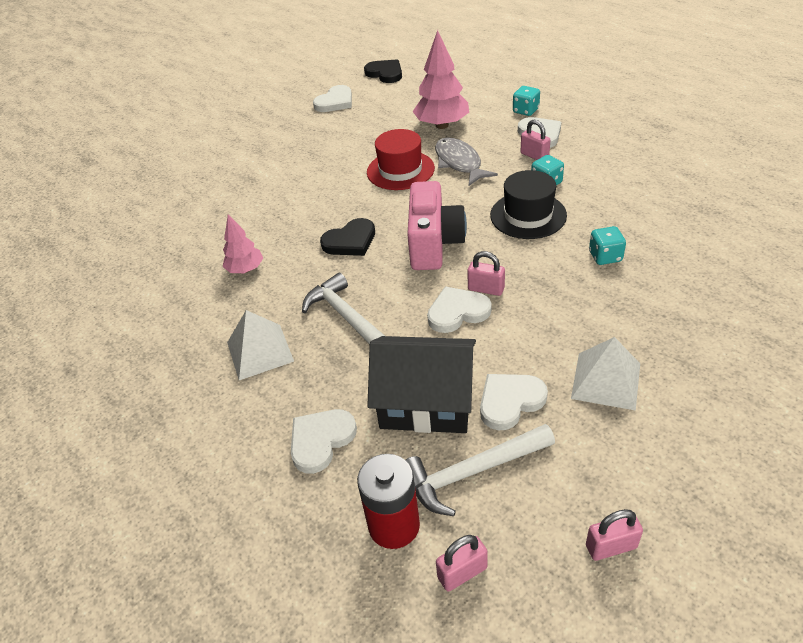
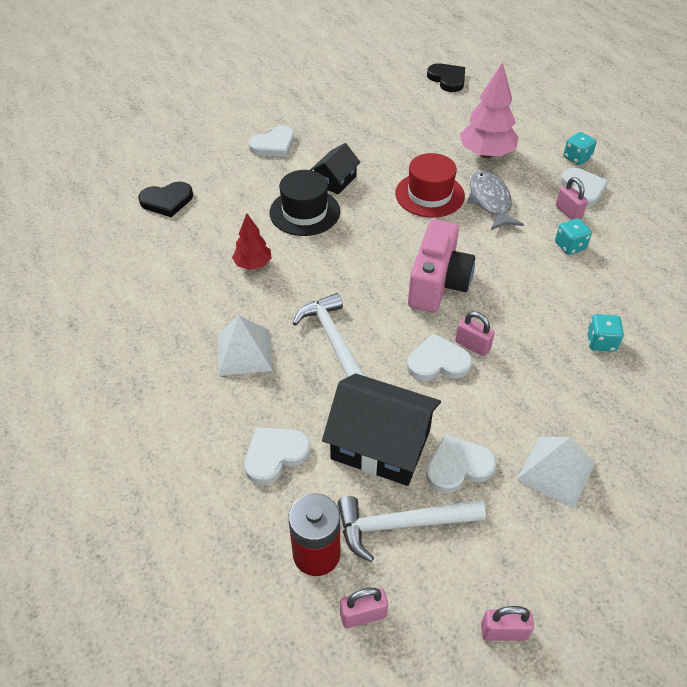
camera: 10 degrees right, 5 degrees up
pink tree [223,214,263,273] -> red tree [232,213,272,270]
white heart [313,85,352,112] -> white heart moved to [249,125,294,157]
black heart [320,218,375,256] -> black heart moved to [138,181,193,217]
black hat [490,170,567,239] -> black hat moved to [270,170,340,236]
none -> black house [310,143,361,194]

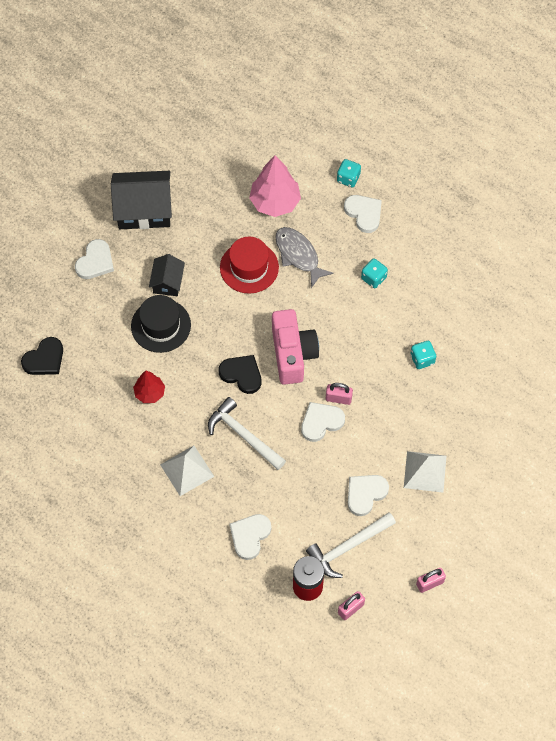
camera: 25 degrees left, 15 degrees up
black house [322,373,441,486] -> black house moved to [111,171,172,229]
black heart [427,63,465,92] -> black heart moved to [219,355,262,394]
pink padlock [556,177,588,220] -> none

